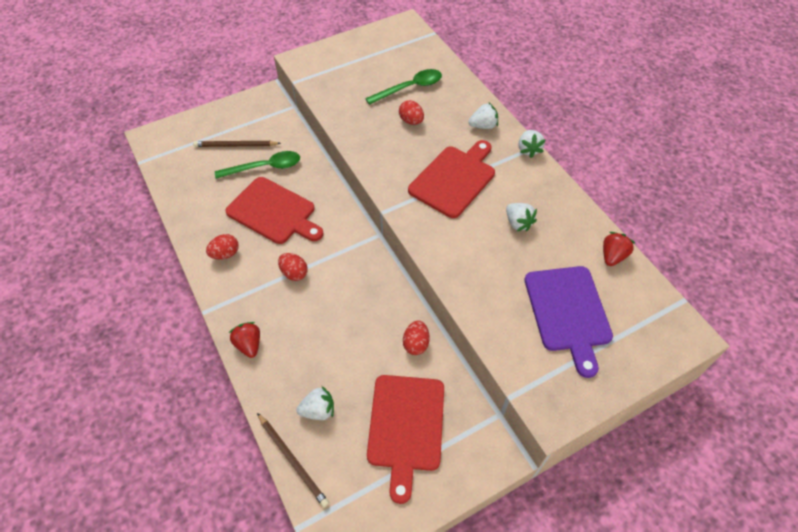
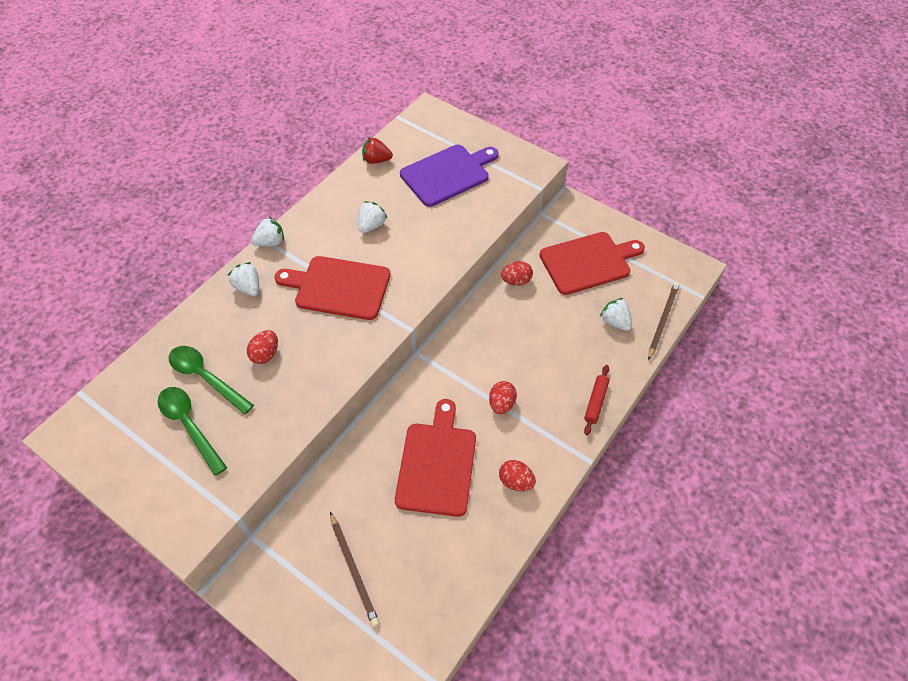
camera: 115 degrees left, 0 degrees up
green spoon [215,151,300,179] -> green spoon moved to [158,387,227,476]
red strawberry [229,322,260,358] -> red rolling pin [584,365,609,435]

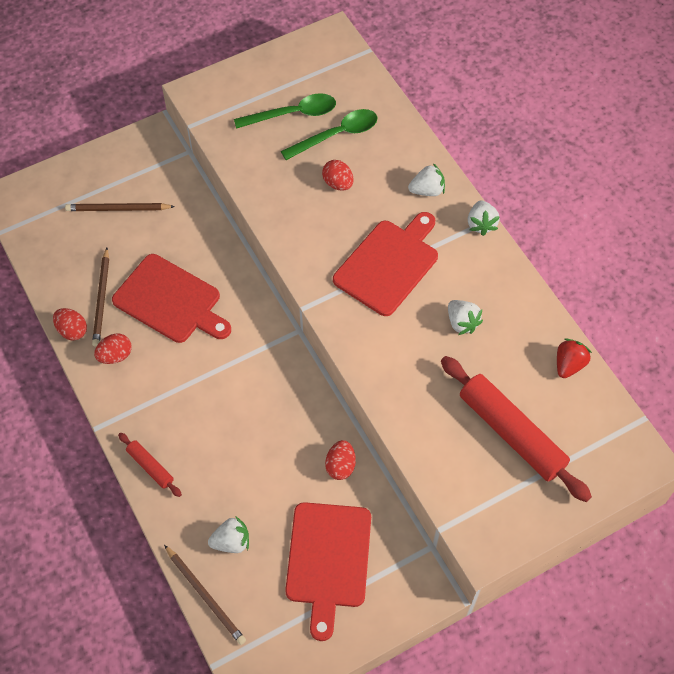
camera: 115 degrees right, 5 degrees up
purple cutting board [400,145,499,207] -> red rolling pin [441,356,592,502]
red egg [489,381,517,414] -> red egg moved to [53,308,87,341]
none -> brown pencil [92,248,109,347]

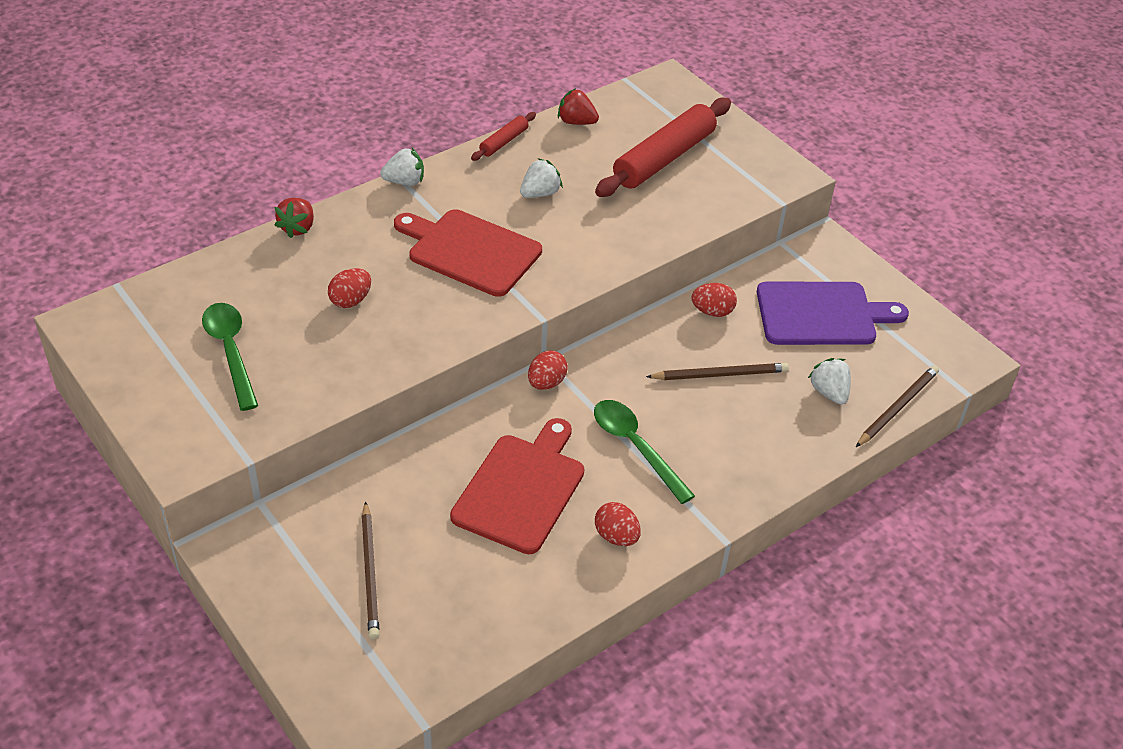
camera: 100 degrees left, 15 degrees down
red egg [53,308,87,341] -> red egg moved to [528,351,568,390]
brown pencil [92,248,109,347] -> brown pencil moved to [646,363,789,380]
red rolling pin [118,433,182,497] -> red rolling pin moved to [471,112,536,161]
green spoon [281,109,378,160] -> green spoon moved to [594,400,695,504]
red cutting board [285,502,371,641] -> purple cutting board [757,282,909,345]
white strawberry [408,163,445,196] -> none
none -> red strawberry [274,198,314,238]

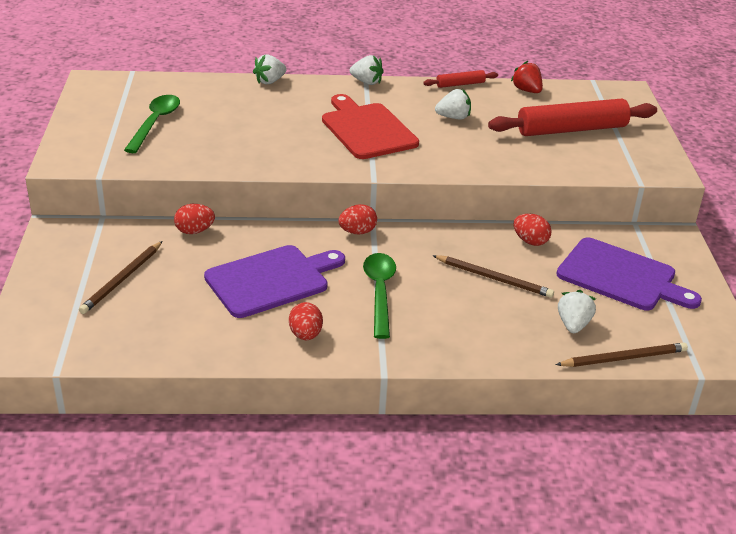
camera: 35 degrees right, 10 degrees down
red strawberry [274,198,314,238] -> white strawberry [253,54,287,84]
red egg [328,268,371,308] -> red egg moved to [174,204,215,234]
red cutting board [450,418,584,554] -> purple cutting board [204,245,345,318]

